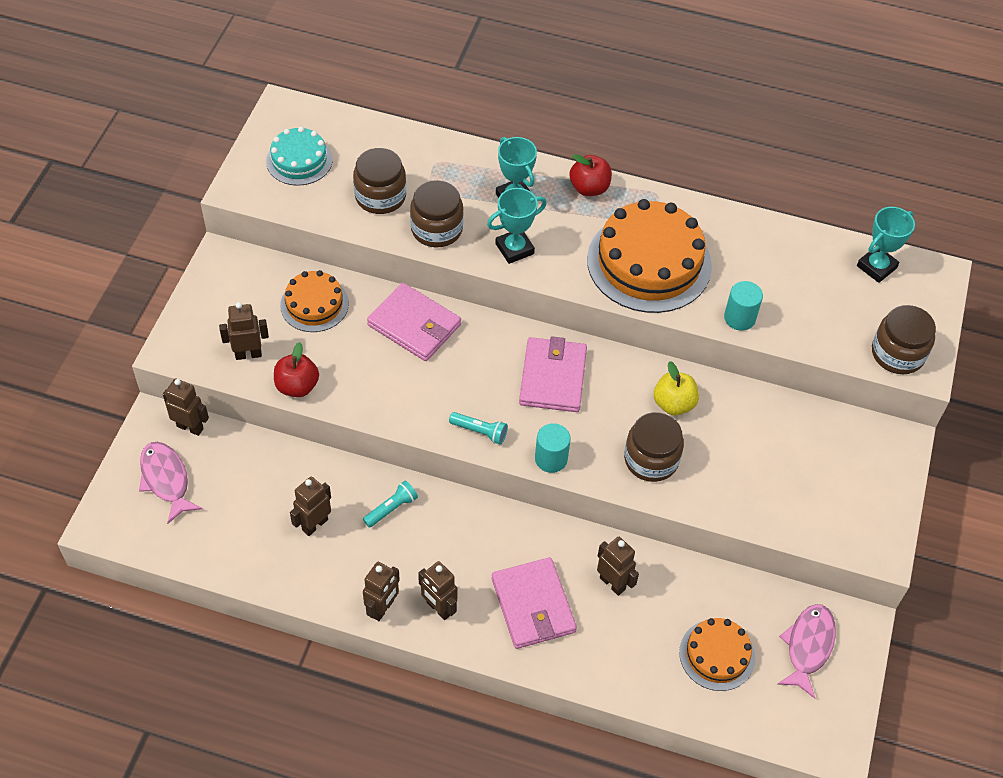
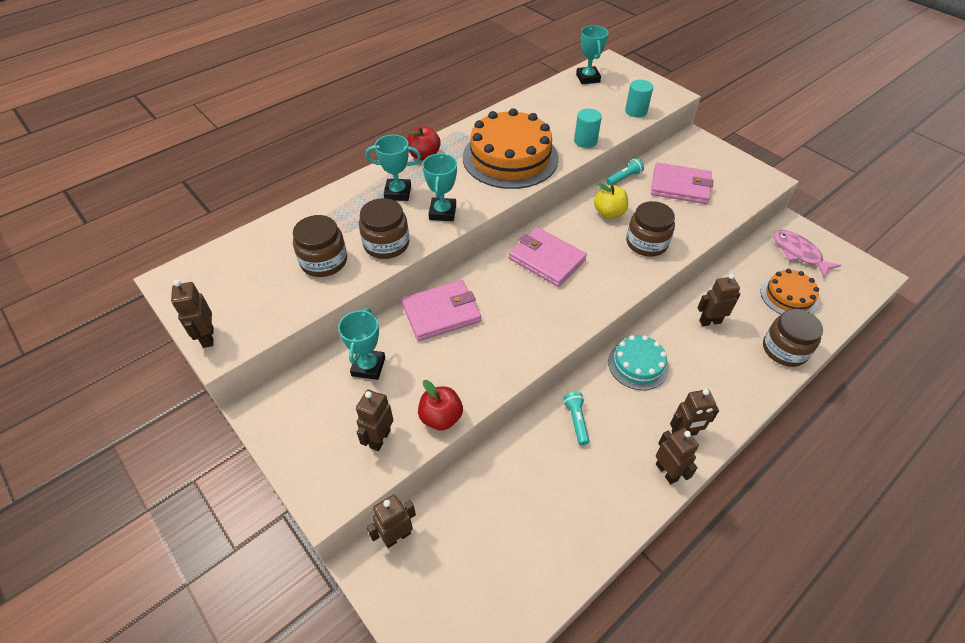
camera: 55 degrees left, 5 degrees down
pink fish [139,442,202,524] -> none
turquoise cake [266,127,333,186] -> turquoise cake moved to [608,335,669,390]
orange cake [280,270,349,332] -> turquoise trophy [338,308,385,380]
brown robot [290,476,331,536] -> brown robot moved to [171,280,214,348]
turquoise flashlight [449,412,508,445] -> turquoise flashlight moved to [606,158,644,185]
pink wallet [492,557,577,649] -> pink wallet moved to [651,163,713,204]
turquoise cylinder [535,423,571,473] -> turquoise cylinder moved to [625,80,653,117]
brown jar [872,305,936,374] -> brown jar moved to [763,309,823,367]

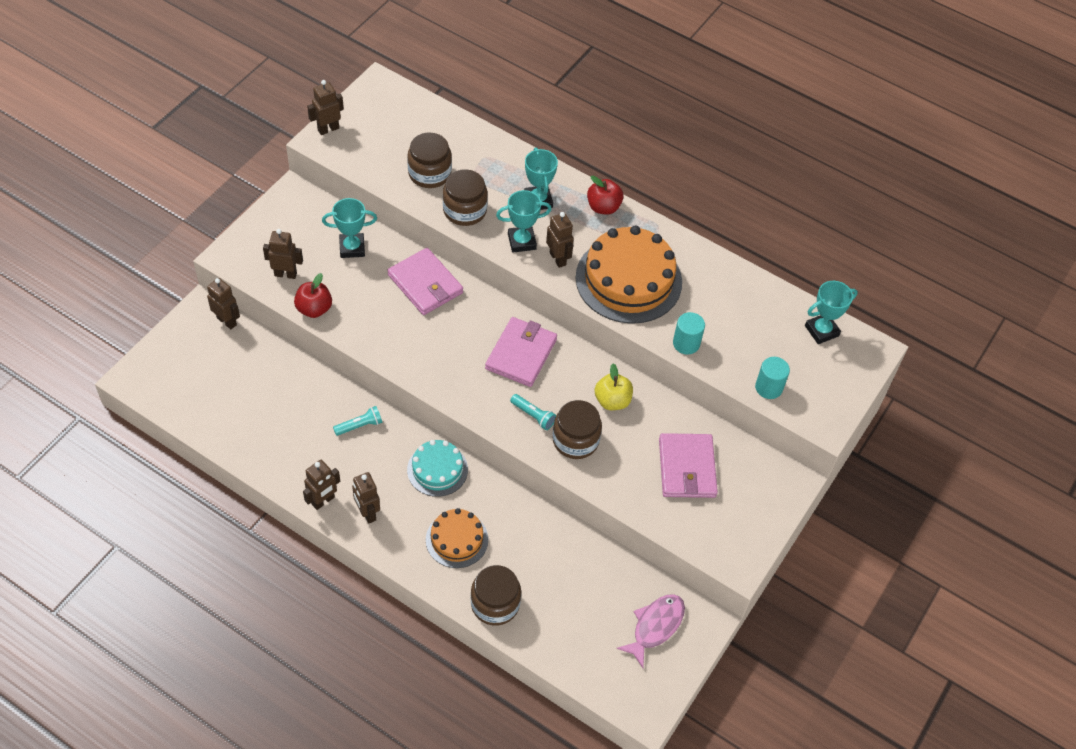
camera: 70 degrees right, 5 degrees up
turquoise flashlight [606,158,644,185] -> turquoise flashlight moved to [510,394,556,430]
brown robot [697,274,741,326] -> brown robot moved to [546,212,574,268]
orange cake [760,269,819,314] -> orange cake moved to [426,508,488,568]

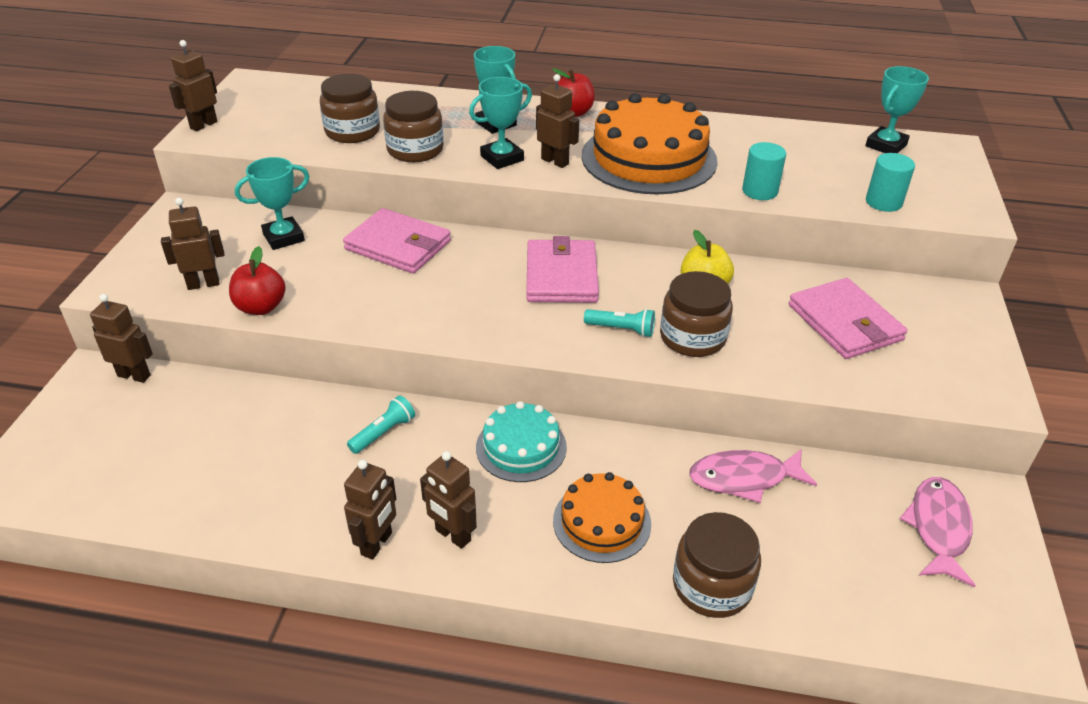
camera: 20 degrees left, 15 degrees down
none -> pink fish [689,449,817,503]

